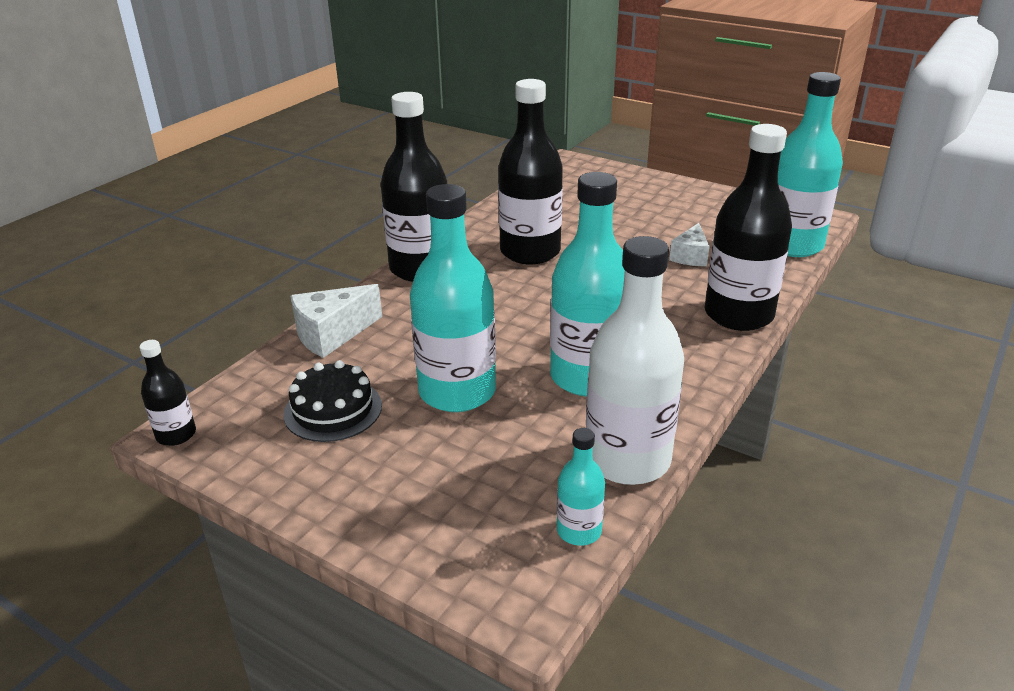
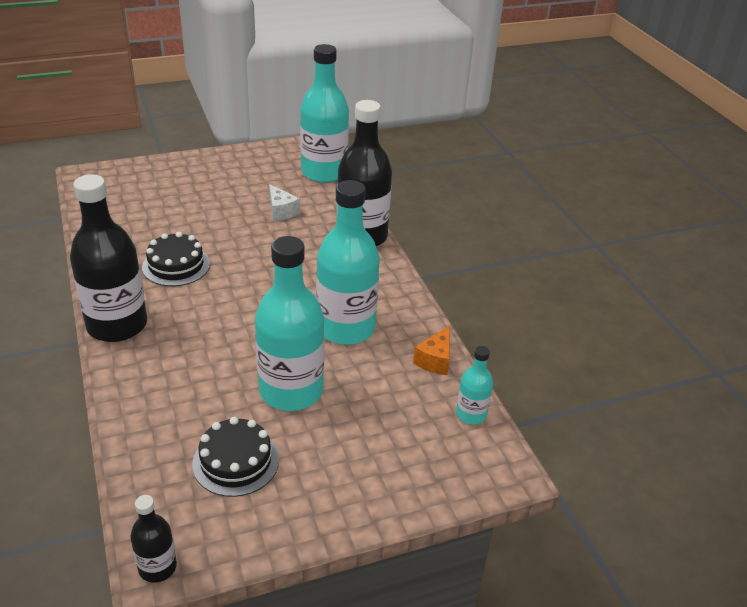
camera: 55 degrees left, 5 degrees up
white cheese [290,284,382,358] -> none
black bottle [498,79,563,264] -> black cake [142,232,210,286]
white bottle [586,236,684,485] -> orange cheese [413,325,450,375]

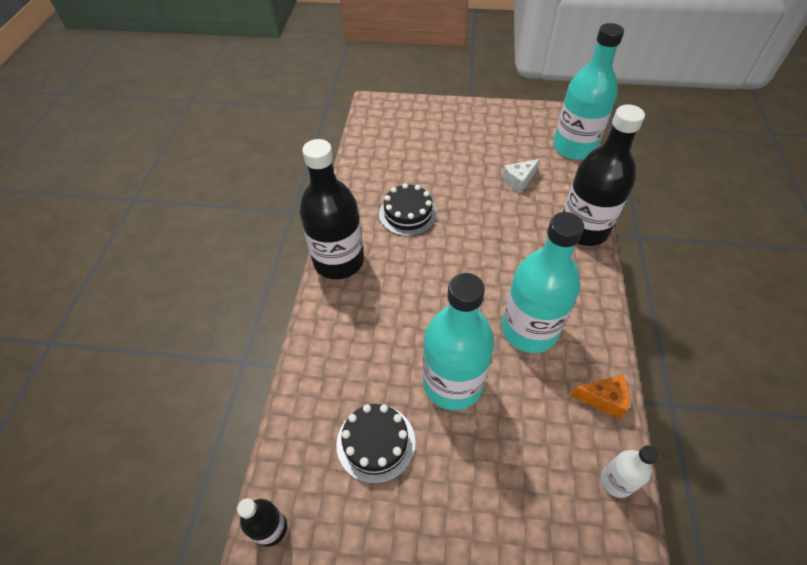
camera: 30 degrees right, 15 degrees up
white cheese [269,184,300,221] -> white cheese turned 60 degrees clockwise [502,159,540,194]
orange cheese [413,325,450,375] -> orange cheese turned 135 degrees counterclockwise [570,375,629,419]
turquoise bottle [456,346,493,424] -> white bottle [601,445,659,498]

